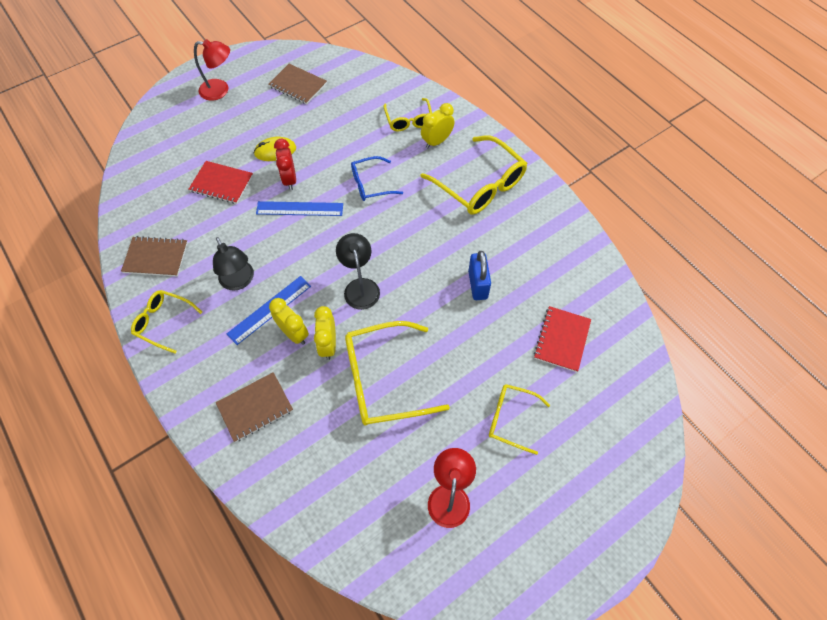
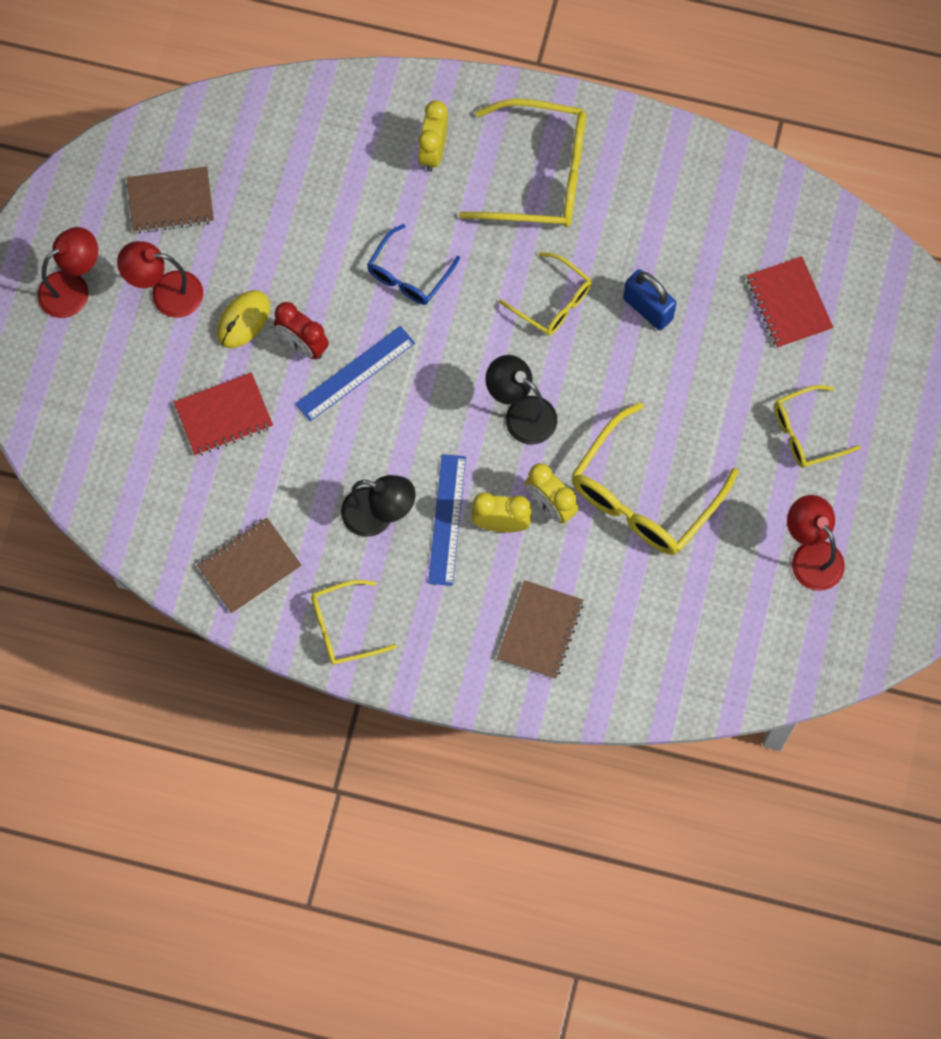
camera: 40 degrees left, 10 degrees up
yellow glasses [383,98,432,131] -> yellow glasses moved to [499,252,592,336]
none -> red lamp [117,241,203,318]

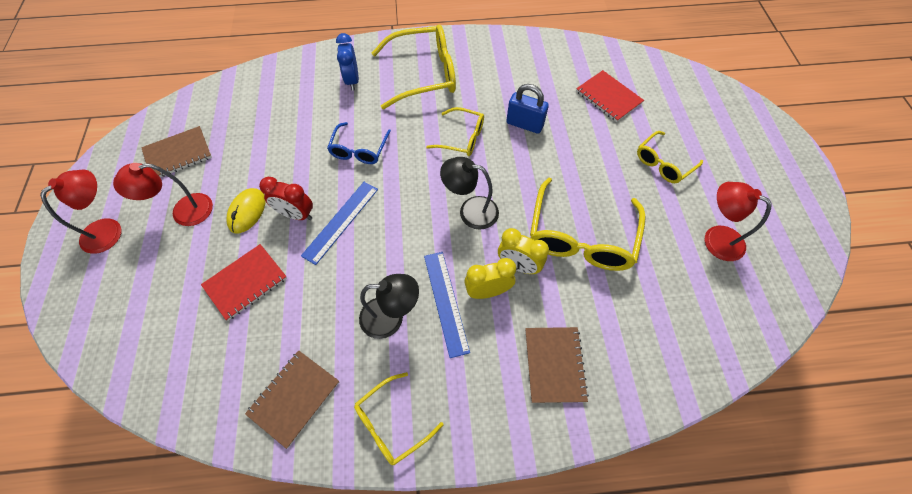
camera: 20 degrees left, 10 degrees down
yellow clock [418,100,448,171] -> blue clock [336,33,359,91]

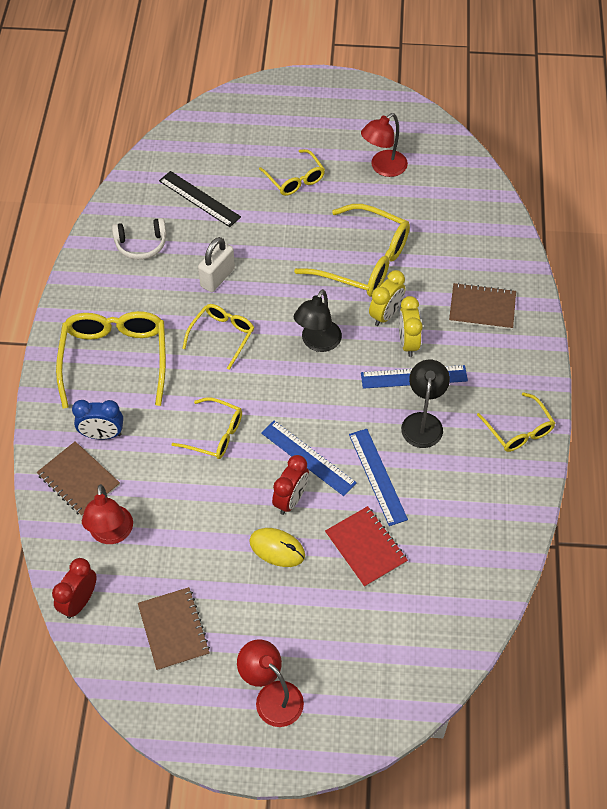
camera: 80 degrees left, 5 degrees down
red lamp [113,163,213,226] -> red lamp moved to [82,484,133,544]
brown notebook [245,350,339,449] -> brown notebook moved to [37,441,120,516]
blue glasses [327,122,391,164] -> yellow glasses [172,397,242,459]
blue padlock [506,84,549,134] -> white padlock [198,237,235,292]
red notebook [576,70,644,122] -> black ruler [159,171,241,227]
none -> red clock [52,558,97,619]
none -> white headphones [112,218,166,260]
none -> blue ruler [349,429,408,526]

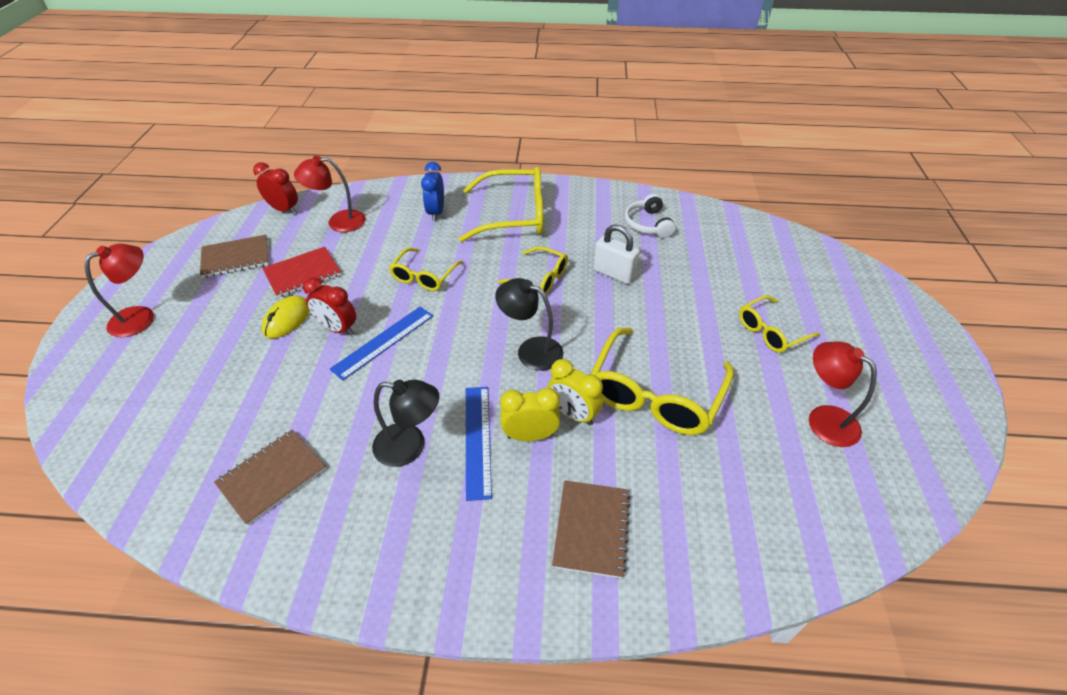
camera: 90 degrees right, 10 degrees down
brown notebook [37,441,120,516] -> brown notebook moved to [214,430,326,525]
black ruler [159,171,241,227] -> none
red notebook [325,506,408,587] -> red notebook moved to [262,247,341,298]
blue ruler [349,429,408,526] -> none
yellow glasses [477,392,555,452] -> none

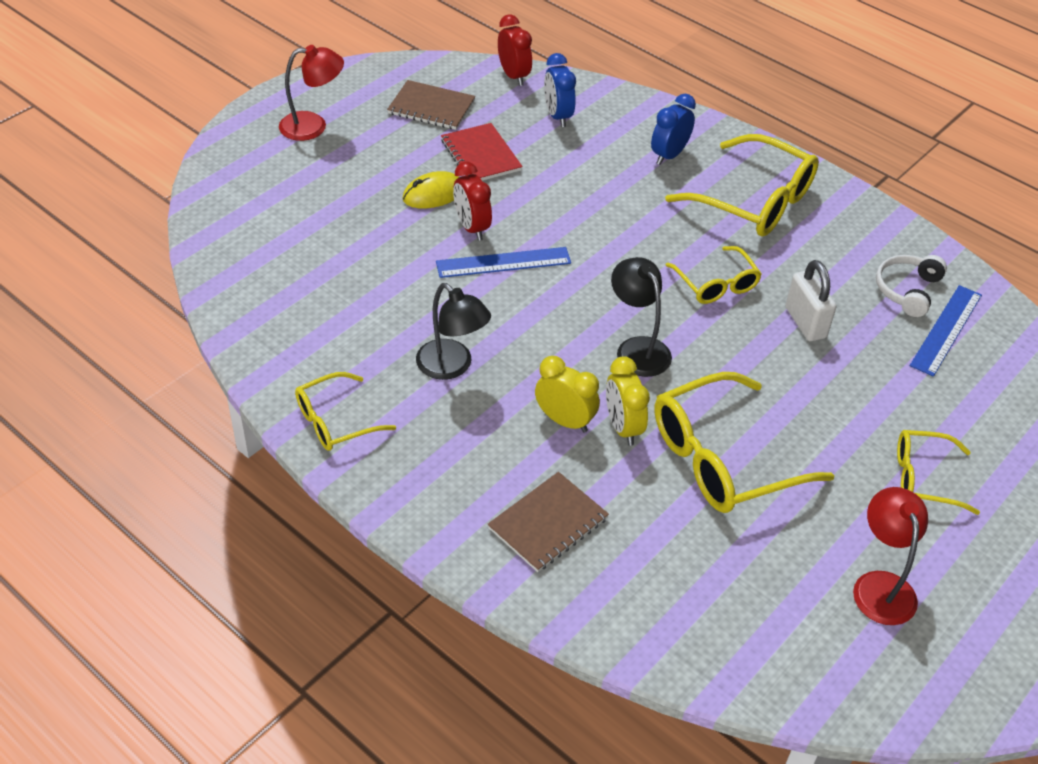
camera: 35 degrees right, 0 degrees up
brown notebook [214,430,326,525] -> none
red notebook [262,247,341,298] -> red notebook turned 60 degrees clockwise [441,123,523,181]
red lamp [294,156,366,232] -> blue clock [544,53,576,127]
yellow glasses [389,248,464,291] -> yellow glasses moved to [295,372,396,451]
blue ruler [466,387,492,501] -> blue ruler moved to [910,285,982,377]

